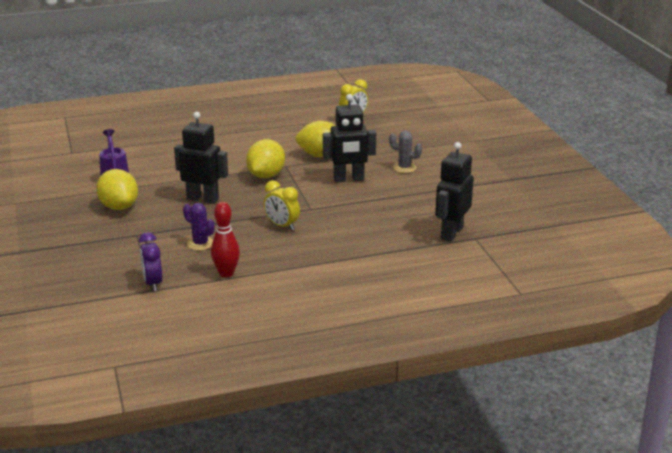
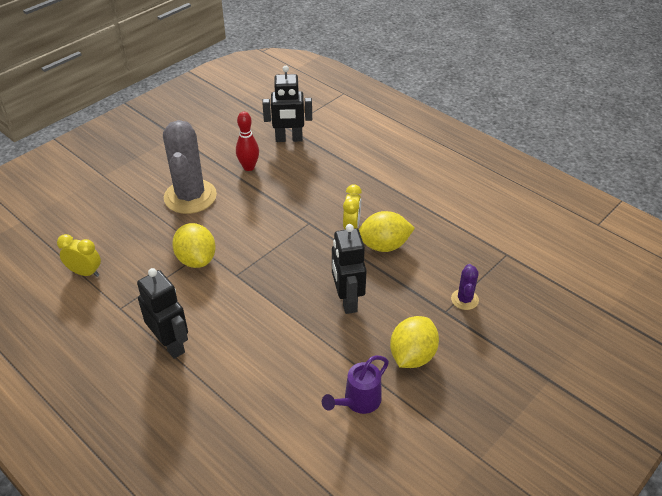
camera: 120 degrees left, 15 degrees up
purple clock [139,232,162,291] -> none
purple cactus [183,203,215,251] -> purple cactus moved to [451,264,479,310]
red bowling pin [211,202,240,277] -> red bowling pin moved to [236,112,259,171]
yellow lemon [246,139,285,178] -> yellow lemon moved to [359,211,415,252]
black robot [323,94,376,183] -> black robot moved to [137,268,188,359]
grey cactus [389,131,422,173] -> grey cactus [163,120,217,214], size x2.19

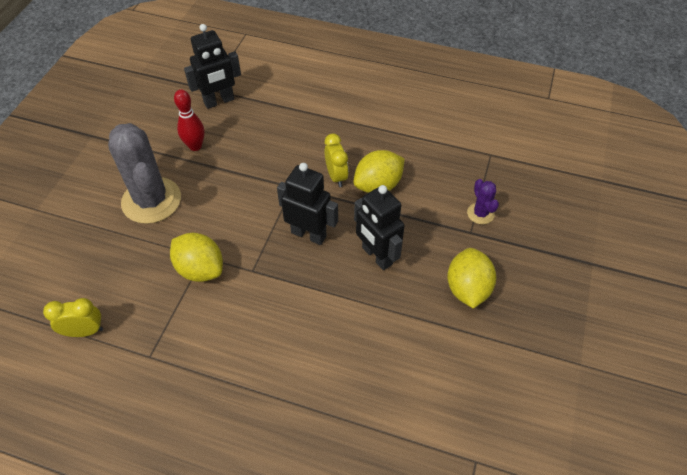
camera: 25 degrees left, 10 degrees up
black robot [137,268,188,359] -> black robot moved to [277,163,338,245]
purple watering can [322,355,389,414] -> none

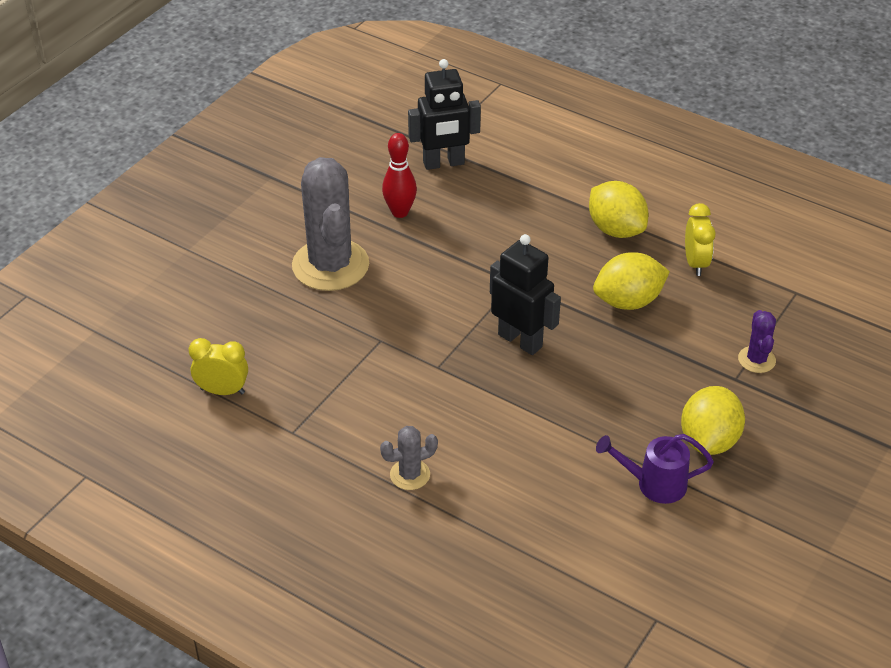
camera: 15 degrees right, 10 degrees down
yellow lemon [170,233,223,282] -> yellow lemon moved to [589,181,648,238]
yellow clock [324,133,349,187] -> yellow clock moved to [685,203,716,276]
black robot [354,185,405,270] -> none
none -> grey cactus [380,426,438,490]
none -> purple watering can [596,434,714,504]

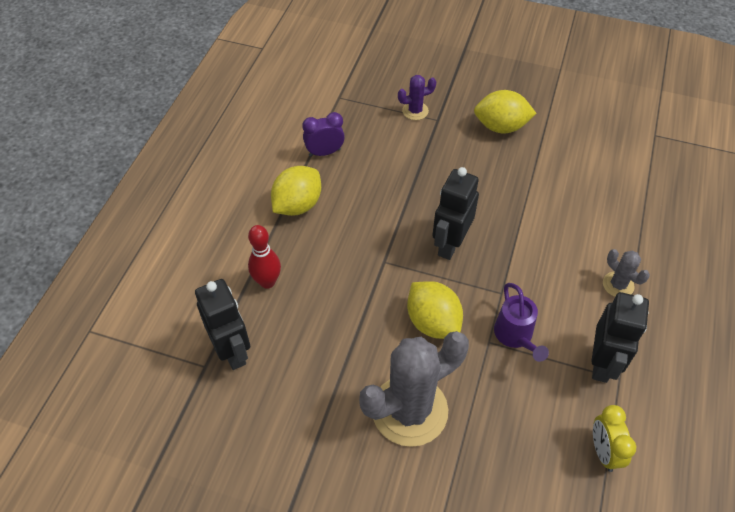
camera: 105 degrees left, 10 degrees up
red bowling pin [382,133,417,218] -> red bowling pin moved to [248,225,281,289]
yellow lemon [593,252,670,310] -> yellow lemon moved to [407,281,463,339]
purple watering can [596,434,714,504] -> purple watering can moved to [494,283,549,362]
yellow clock [685,203,716,276] -> purple clock [302,112,345,157]
none -> black robot [592,292,649,383]

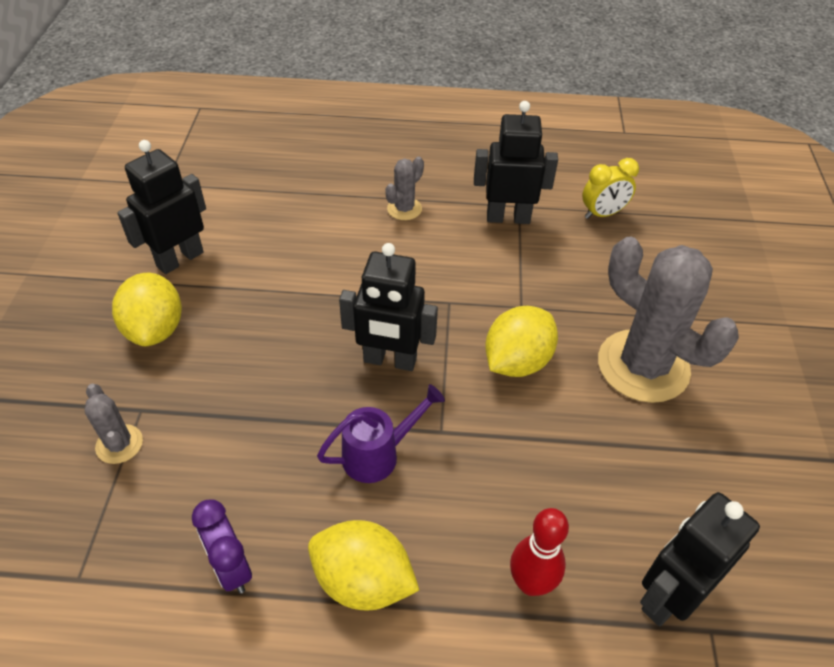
camera: 105 degrees left, 5 degrees down
purple cactus [398,75,436,120] -> grey cactus [84,384,143,464]
purple watering can [494,283,549,362] -> purple watering can moved to [317,384,445,483]
none -> black robot [117,140,206,274]

